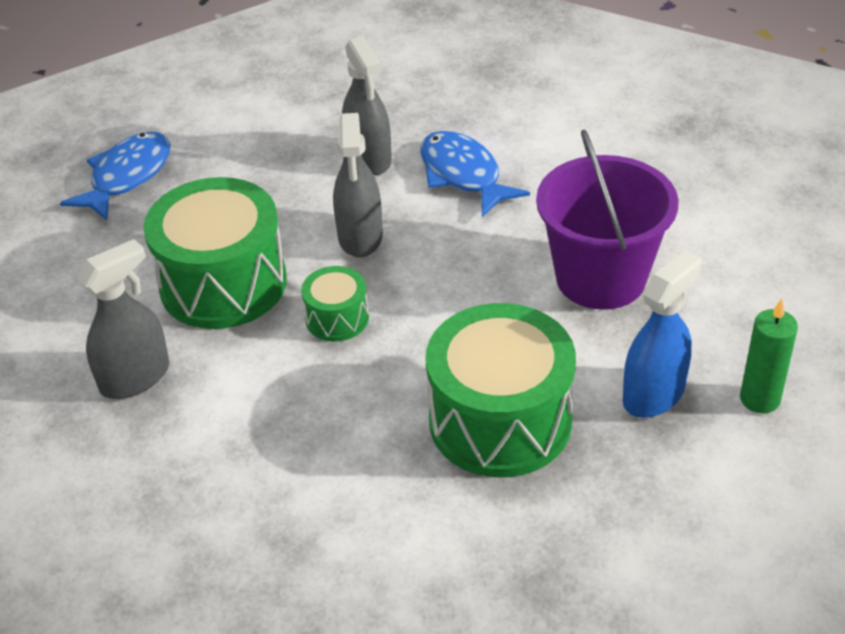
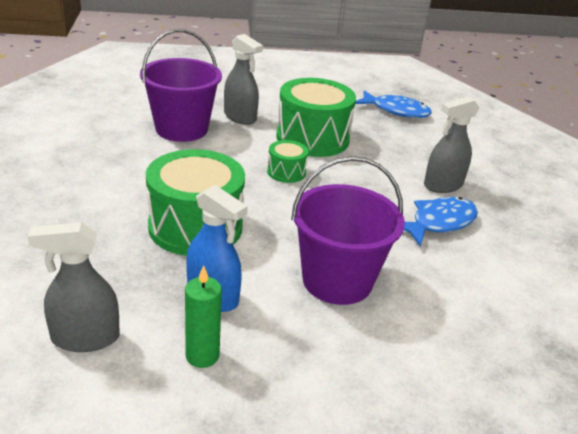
camera: 80 degrees right, 10 degrees down
grey spray bottle [333,113,383,257] -> grey spray bottle moved to [28,222,120,352]
none -> purple bucket [140,29,222,142]

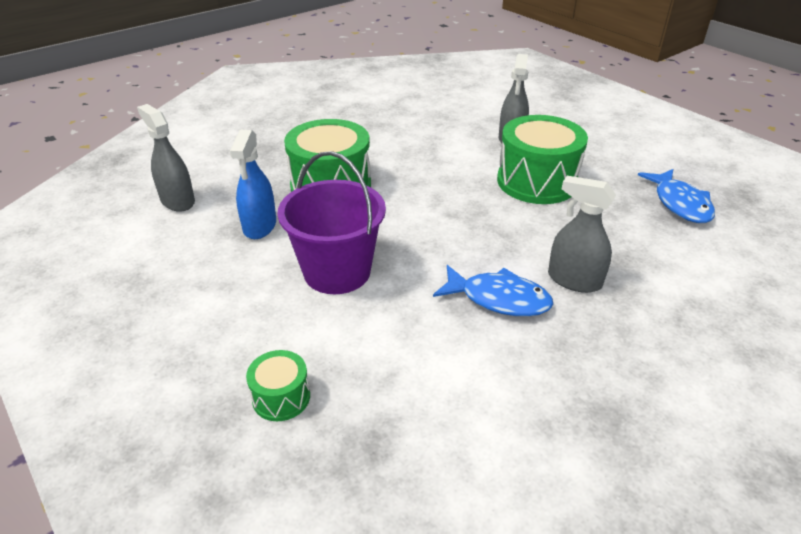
camera: 60 degrees right, 5 degrees up
purple bucket [140,29,222,142] -> none
green candle [185,265,222,368] -> none
green drum [267,140,309,183] -> green drum moved to [246,350,310,421]

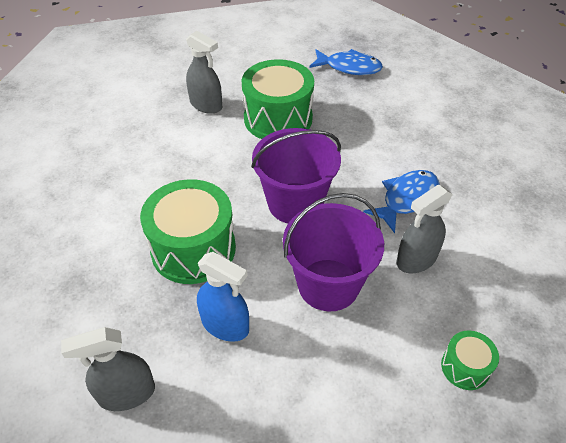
camera: 65 degrees left, 10 degrees up
grey spray bottle [548,176,616,293] -> grey spray bottle moved to [397,185,453,273]
none -> purple bucket [251,128,341,223]

